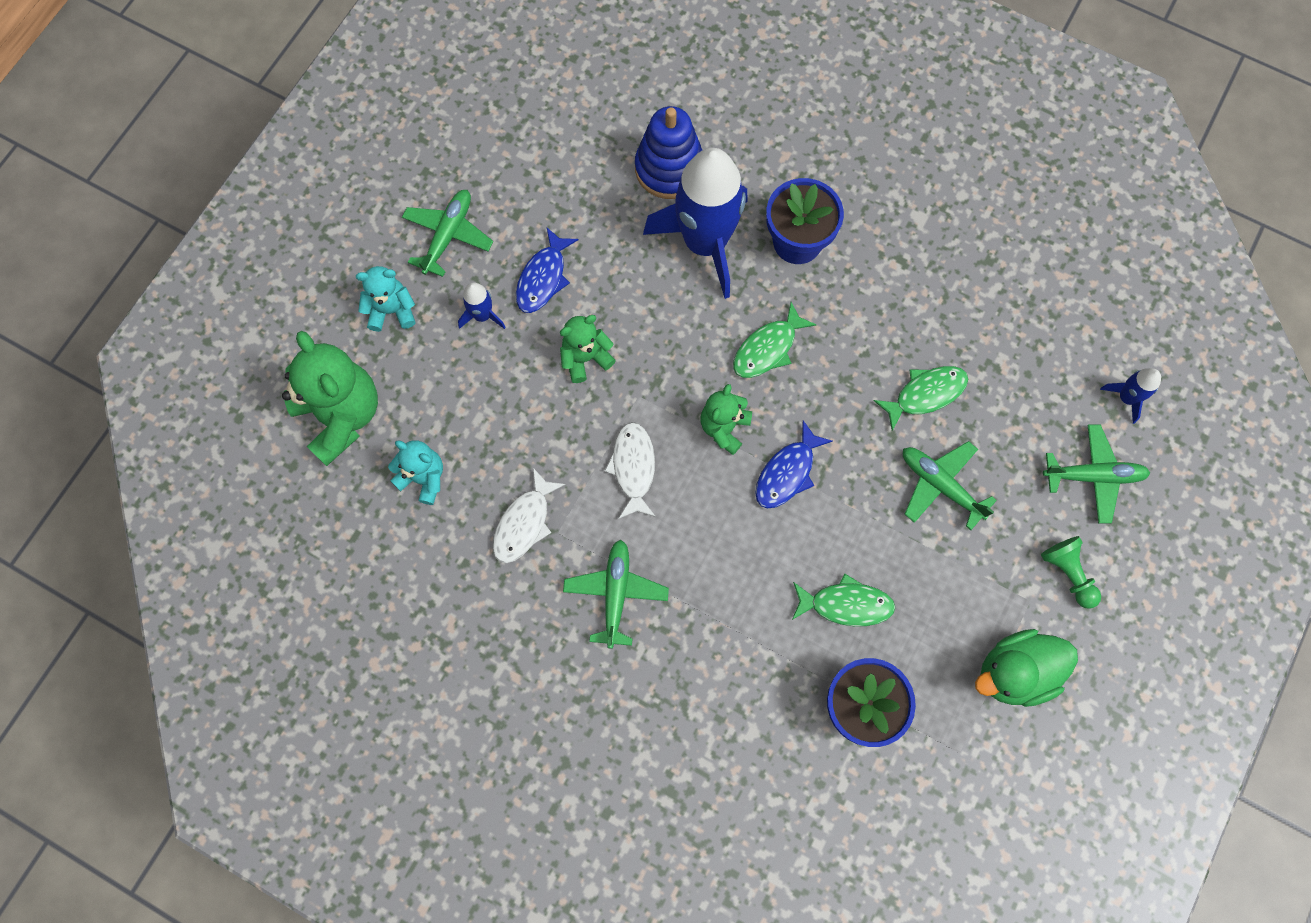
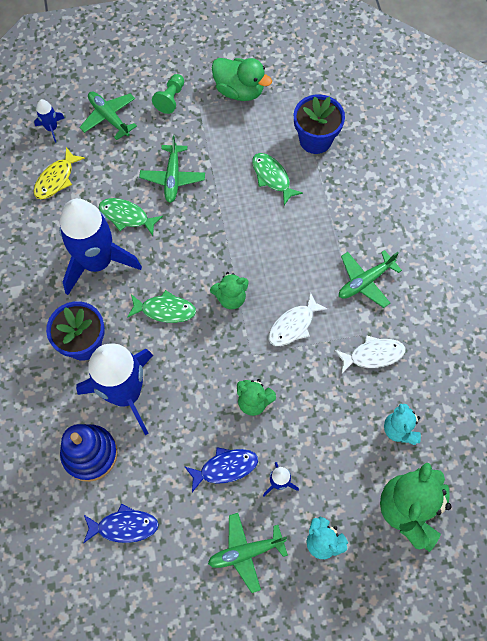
camera: 130 degrees left, 5 degrees down
blue fish [755,420,833,509] -> blue fish moved to [83,504,159,544]
none -> yellow fish [34,147,85,199]
none -> blue rocket [59,198,142,295]

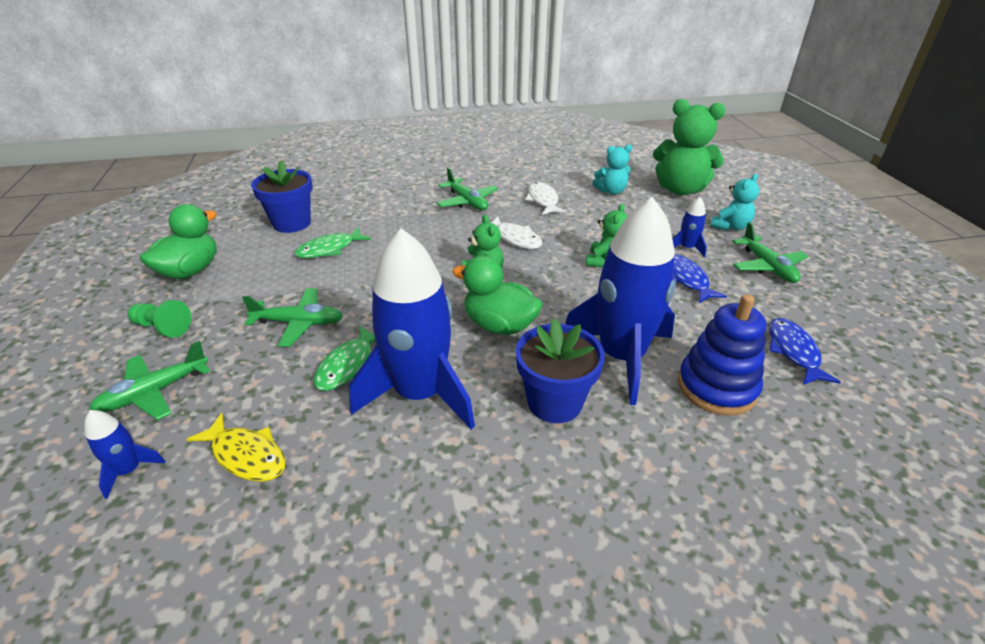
camera: 90 degrees left, 30 degrees down
green fish [127,290,196,323] -> green duck [452,255,543,335]

